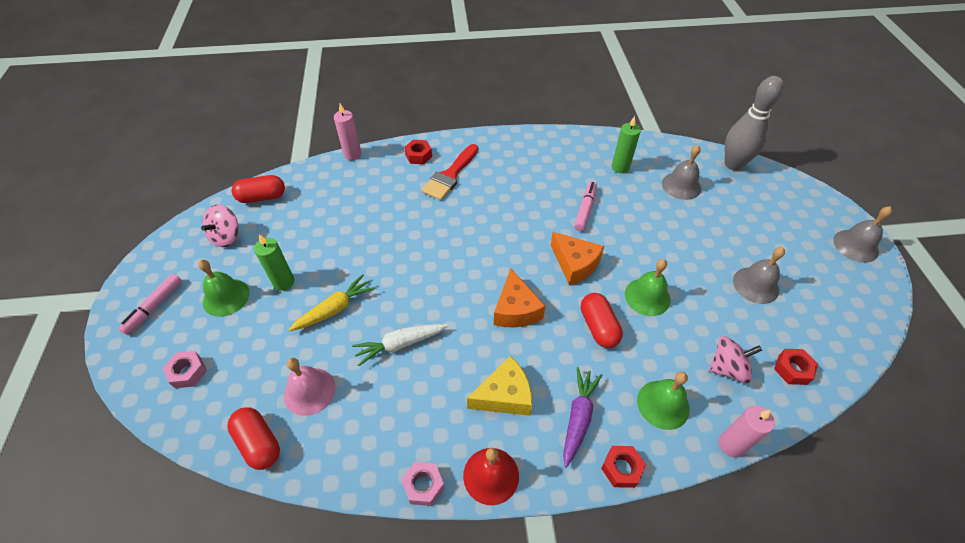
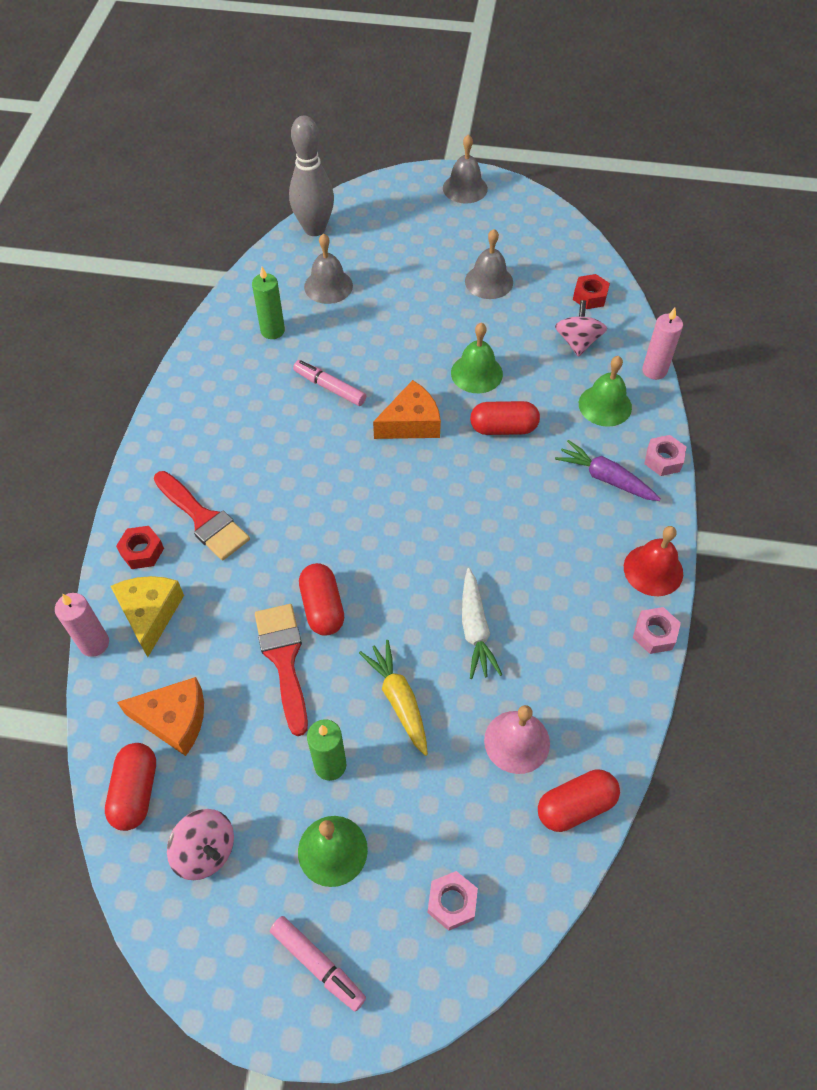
camera: 75 degrees left, 5 degrees up
yellow cheese [467,356,532,416] -> yellow cheese moved to [110,576,184,657]
orange cheese [494,268,546,327] -> orange cheese moved to [117,677,204,756]
red nut [601,446,646,488] -> pink nut [644,435,686,476]
none -> red brush [255,604,308,736]
none -> red capsule [299,563,344,636]

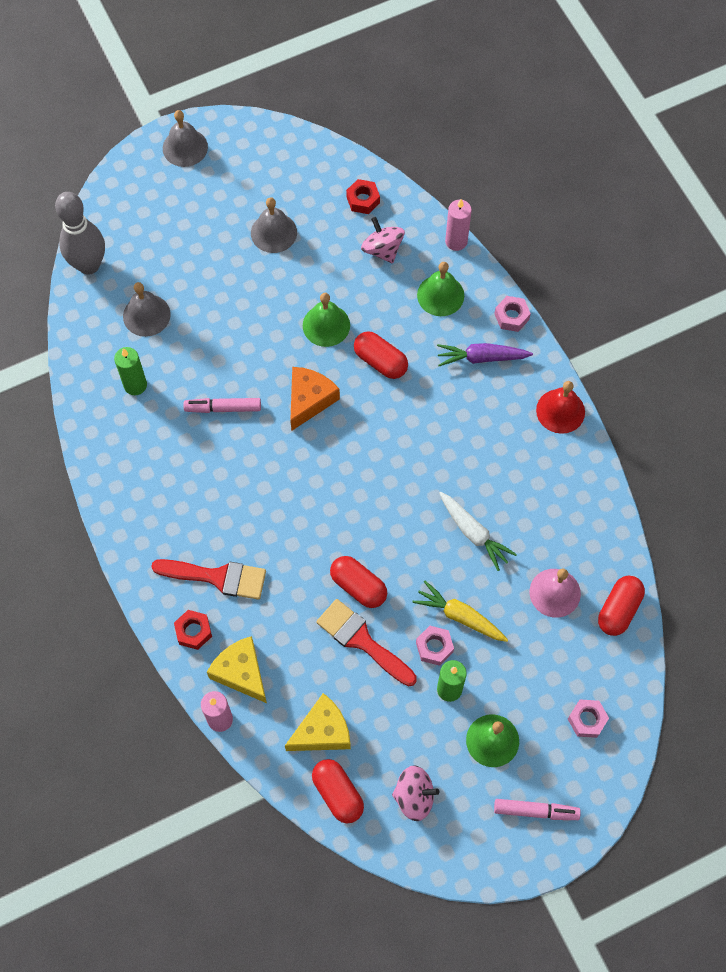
camera: 35 degrees left, 10 degrees up
orange cheese [117,677,204,756] -> yellow cheese [285,693,351,751]
red capsule [470,401,540,435] -> red capsule turned 75 degrees clockwise [354,331,408,379]
pink nut [633,607,681,654] -> pink nut moved to [416,626,454,666]

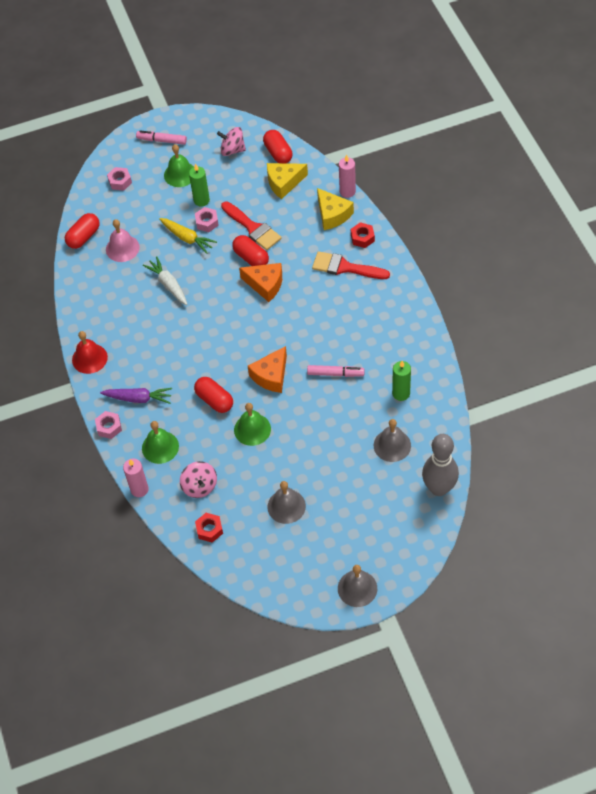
camera: 170 degrees left, 10 degrees down
none -> orange cheese [239,263,282,302]

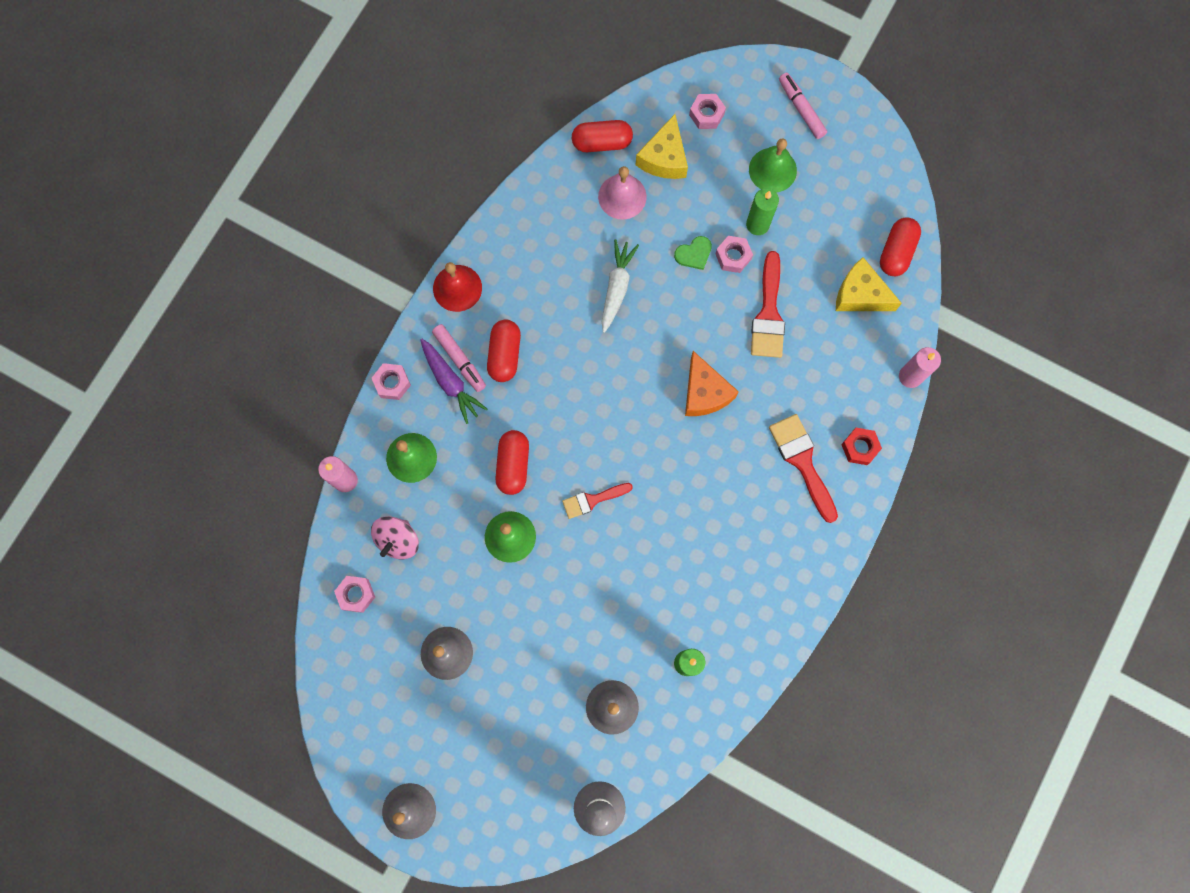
camera: 45 degrees right, 20 degrees up
yellow carrot [159,218,217,254] -> green heart [674,236,712,270]
red nut [195,513,223,542] -> pink nut [334,576,375,613]
pink spinning top [217,127,246,156] -> none
red capsule [232,235,269,266] -> red capsule moved to [487,319,521,382]
orange cheese [248,346,287,393] -> red brush [562,483,633,519]
pink marker [307,365,365,377] -> pink marker moved to [432,324,486,392]
yellow cheese [317,188,354,230] -> yellow cheese moved to [636,114,688,179]

